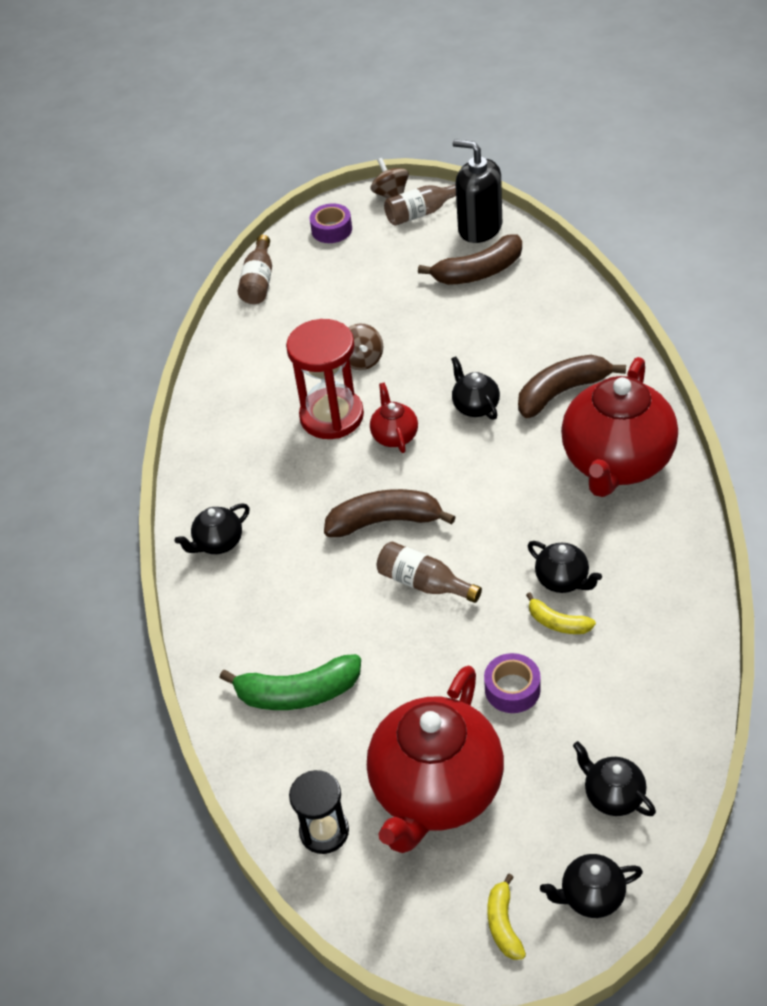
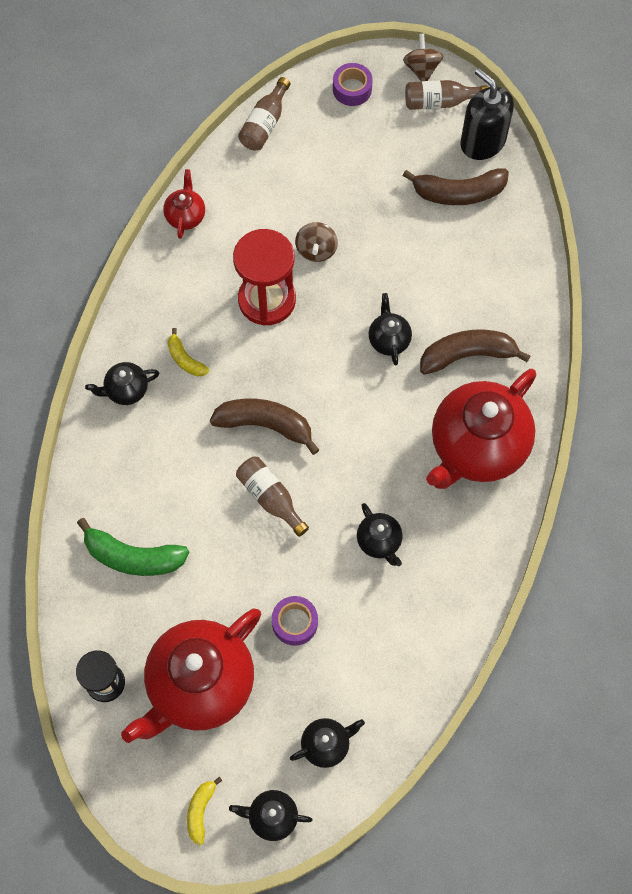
camera: 15 degrees right, 20 degrees up
red teapot [370,383,418,453] -> red teapot moved to [163,169,205,239]
yellow banana [526,592,596,634] -> yellow banana moved to [168,328,209,376]
black teapot [573,741,656,816] -> black teapot turned 90 degrees clockwise [290,718,365,768]

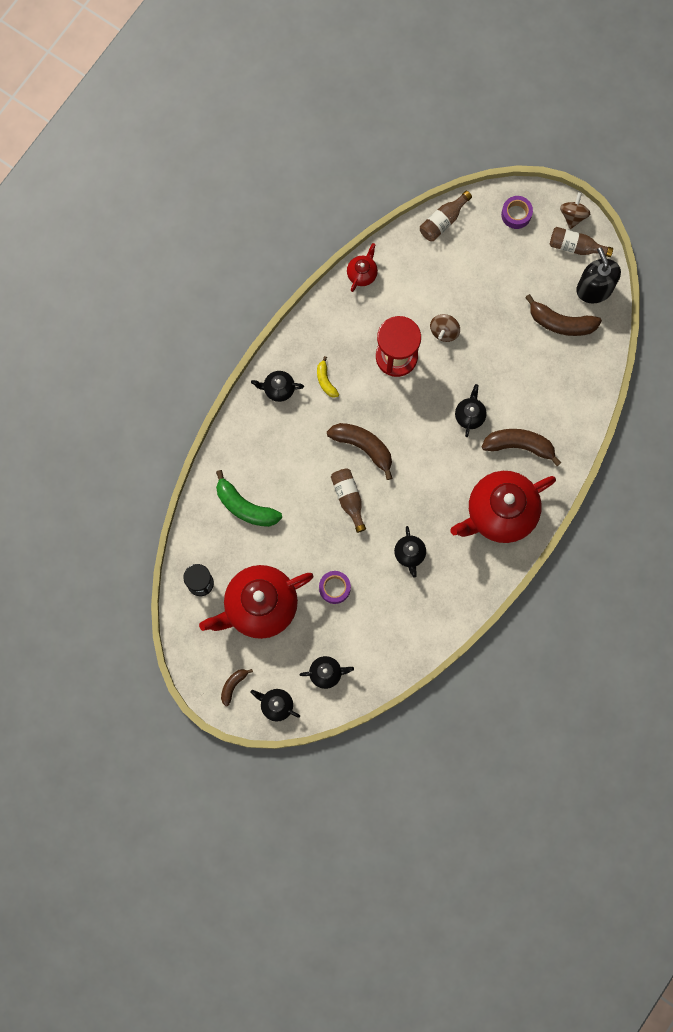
camera: 20 degrees right, 10 degrees up
yellow banana [187,776,222,845] -> brown banana [221,669,253,706]

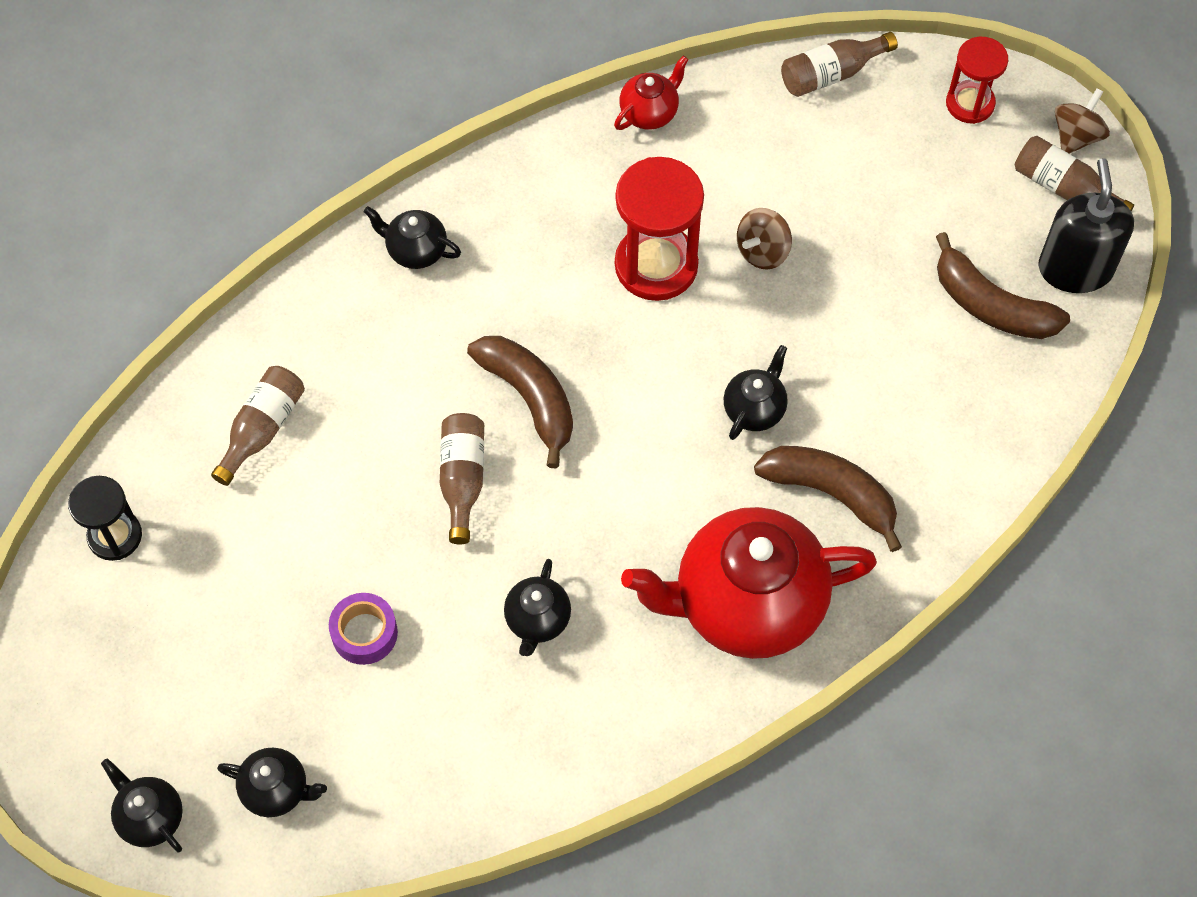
camera: 20 degrees right, 15 degrees down
red teapot [199,565,314,639] -> none
green banana [216,470,282,527] -> brown bottle [211,366,305,486]
brown banana [221,669,253,706] -> none
yellow banana [317,356,339,398] -> none
purple tape [501,196,533,229] -> red hourglass [946,37,1008,124]

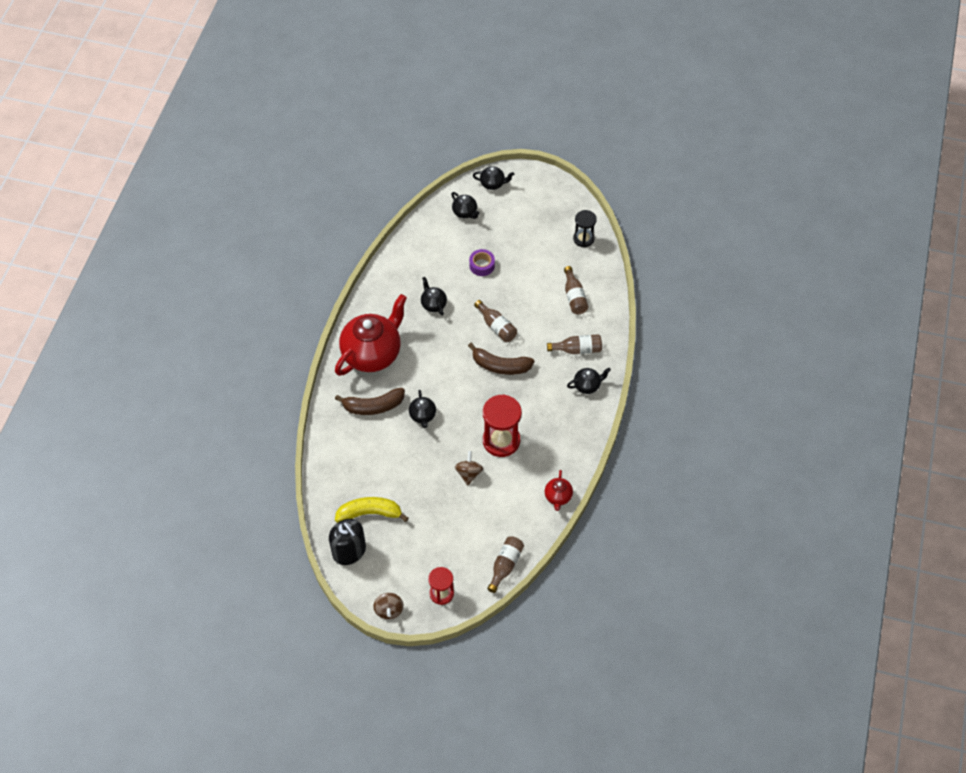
camera: 140 degrees right, 5 degrees down
black teapot [217,748,327,817] -> black teapot turned 105 degrees counterclockwise [451,192,480,219]
brown banana [936,232,1070,339] -> yellow banana [335,497,409,523]
brown bottle [1015,136,1134,211] -> brown bottle moved to [547,334,602,354]

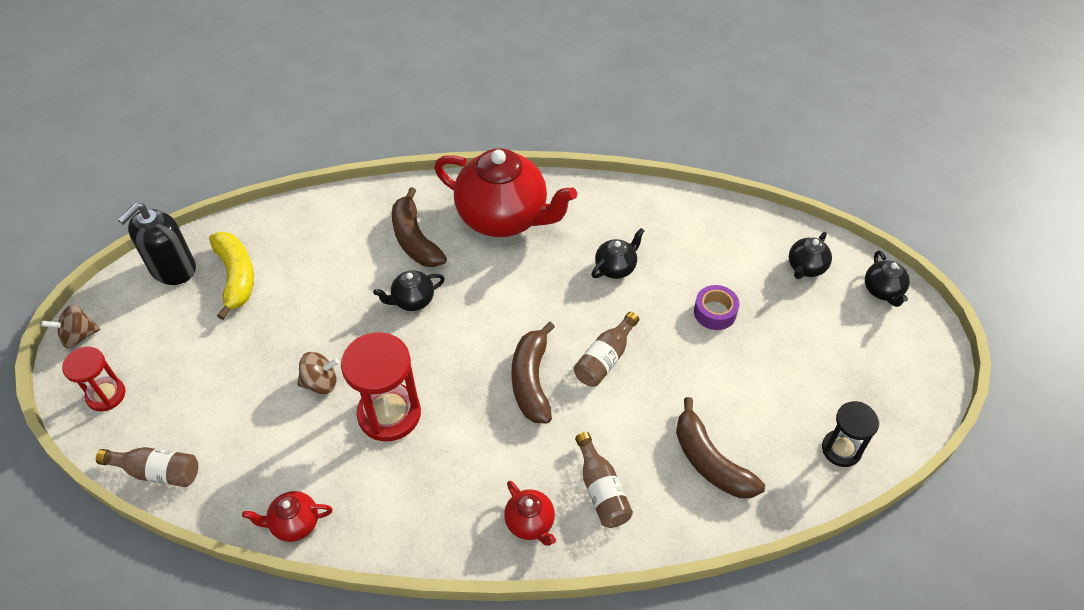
camera: 75 degrees right, 5 degrees down
brown bottle [564,266,588,314] -> brown banana [676,397,765,498]
black teapot [567,368,611,394] -> red teapot [504,481,556,546]

